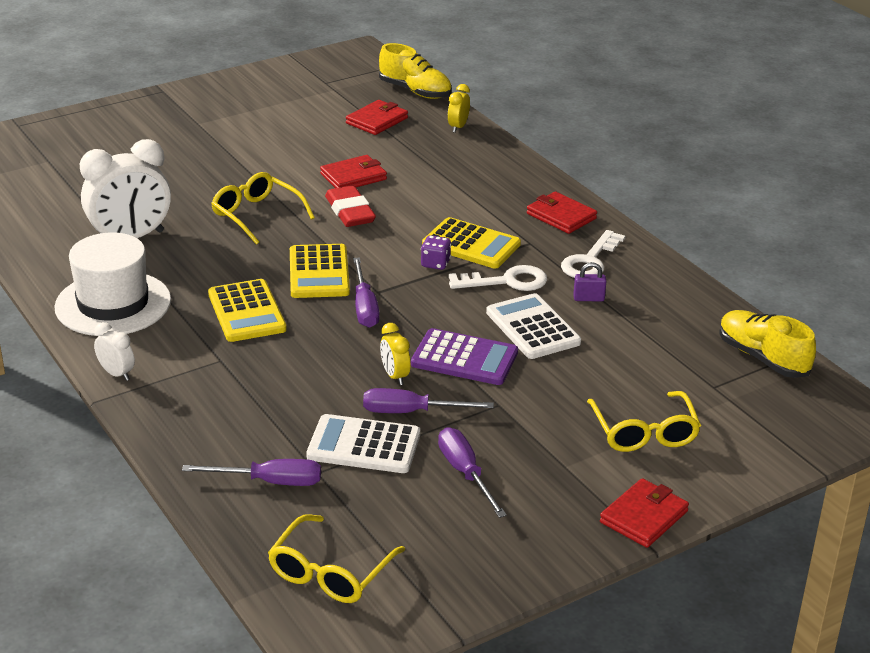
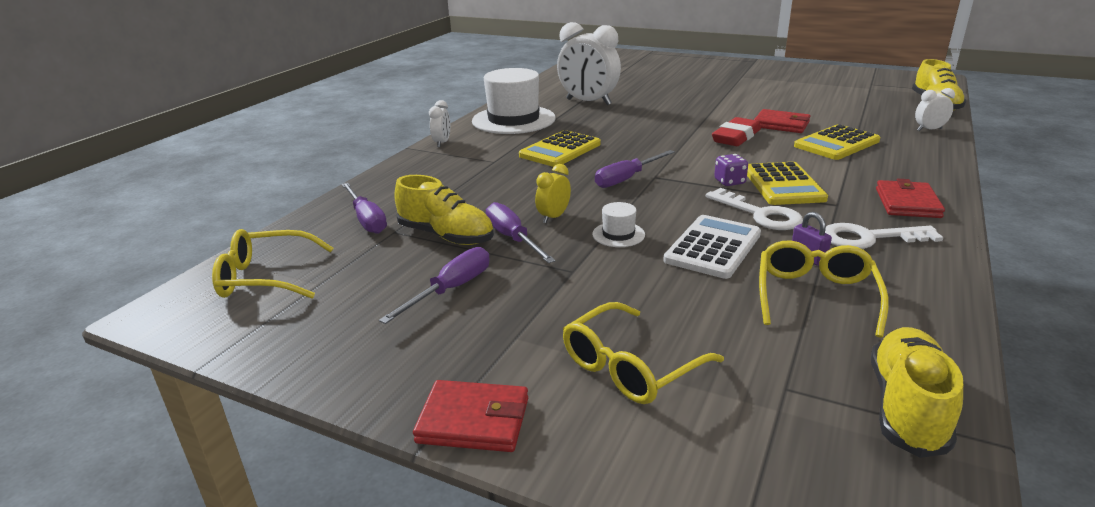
camera: 60 degrees right, 5 degrees down
yellow glasses [211,172,315,245] -> yellow glasses moved to [759,240,889,338]
yellow calculator [290,244,350,298] -> yellow calculator moved to [794,124,880,160]
white calculator [306,414,420,473] -> yellow shoe [394,175,494,245]
red wallet [346,100,408,135] -> none
purple calculator [411,328,518,385] -> white hat [592,202,645,247]
yellow clock [448,84,470,133] -> white clock [915,88,955,131]

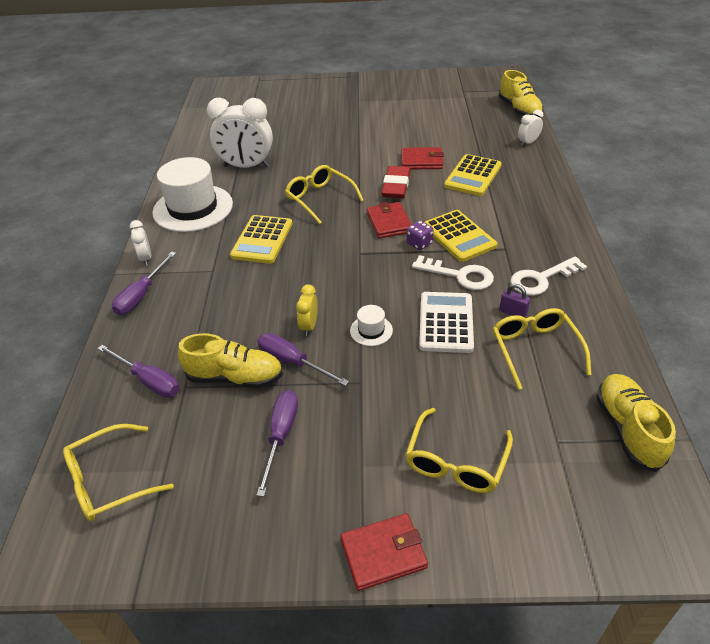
camera: 25 degrees left, 15 degrees up
purple screwdriver [595,150,675,188] -> purple screwdriver moved to [112,252,176,315]
red wallet [876,179,945,218] -> red wallet moved to [367,202,412,239]
none -> yellow glasses [285,165,364,224]

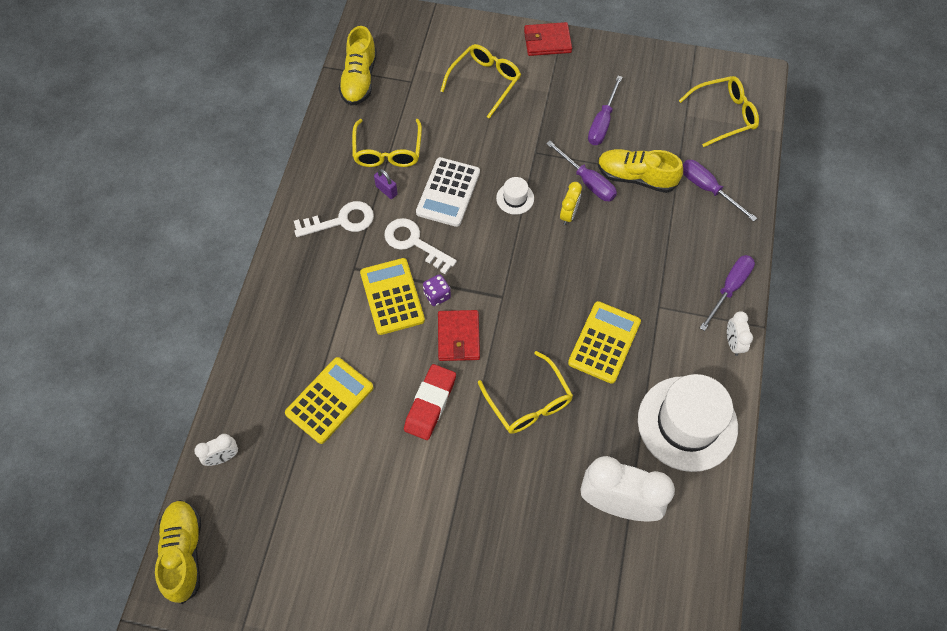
camera: 170 degrees left, 20 degrees up
red wallet [402,147,444,169] -> none

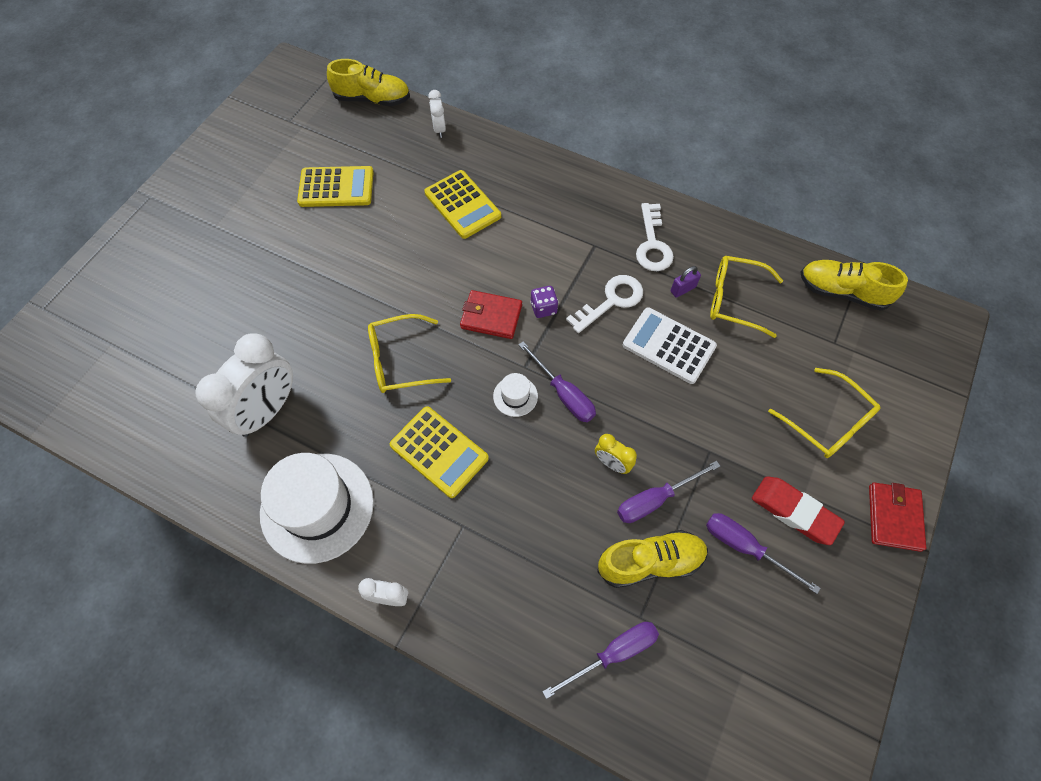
camera: 105 degrees right, 0 degrees up
yellow calculator [360,258,425,335] -> yellow calculator moved to [297,166,374,207]
red eraser [404,364,456,440] -> red eraser moved to [752,476,845,545]
white hat [496,177,534,215] -> white hat moved to [493,373,538,417]
yellow shoe [598,149,683,193] -> yellow shoe turned 45 degrees clockwise [597,530,708,588]
yellow glasses [679,76,759,147] -> none
purple screwdriver [700,255,755,331] -> purple screwdriver moved to [519,341,596,422]

